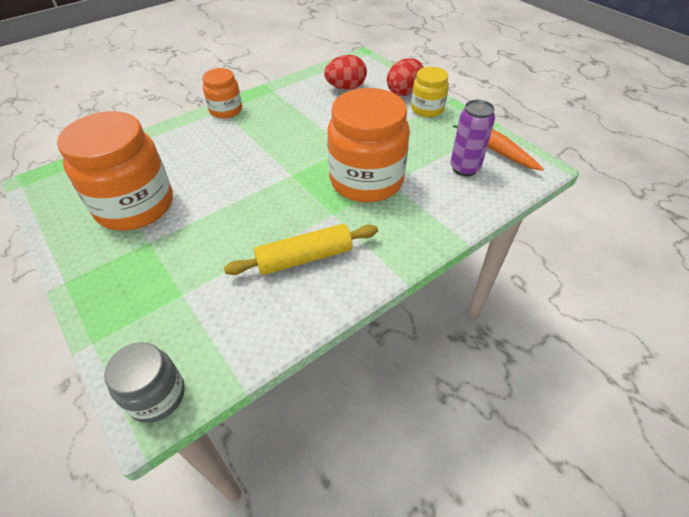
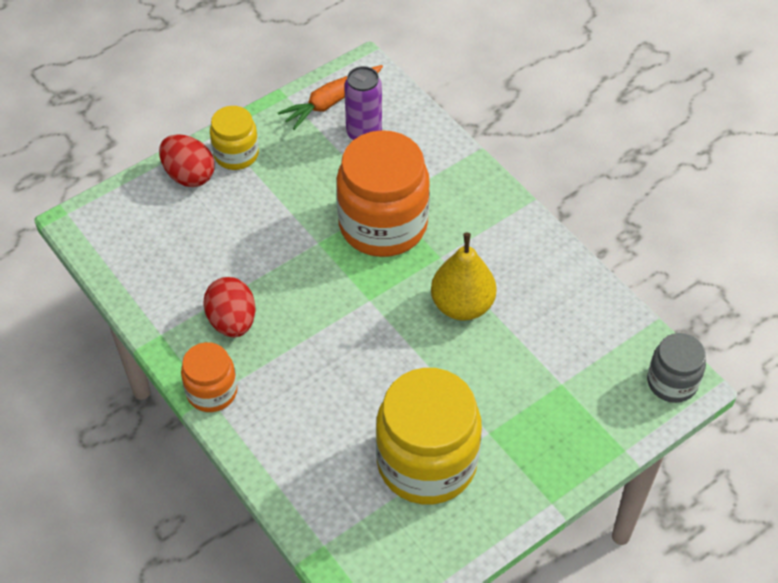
camera: 90 degrees left, 5 degrees up
orange jar [57,111,173,231] -> yellow jar [376,368,482,505]
yellow rolling pin [224,224,378,275] -> none
red egg [324,55,367,90] -> red egg moved to [204,277,256,337]
none -> yellow pear [431,233,497,321]

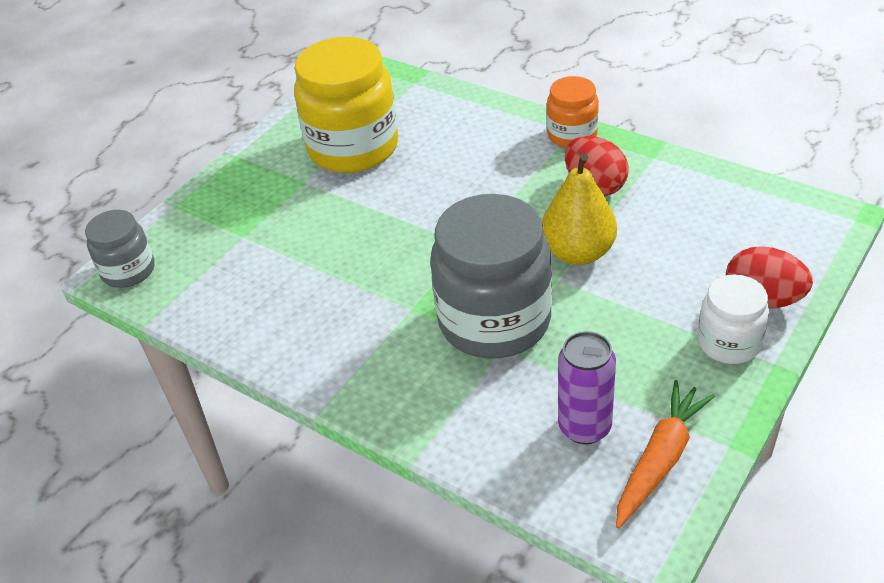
camera: 165 degrees right, 10 degrees down
yellow jar [210,106,259,170] -> white jar [697,274,769,364]
orange jar [336,130,430,257] -> grey jar [430,194,552,358]
yellow pear [431,233,497,321] -> yellow pear moved to [542,153,617,265]

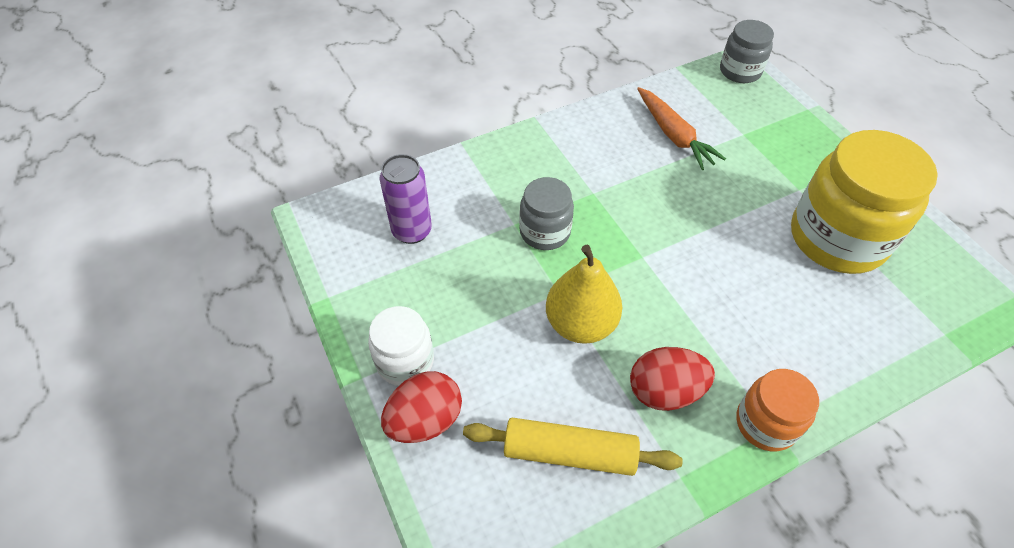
camera: 115 degrees right, 10 degrees up
grey jar [430,194,552,358] -> grey jar [519,177,574,250], size x0.53
orange carrot [616,380,715,528] -> orange carrot moved to [637,87,726,170]
none -> yellow rolling pin [463,418,683,476]

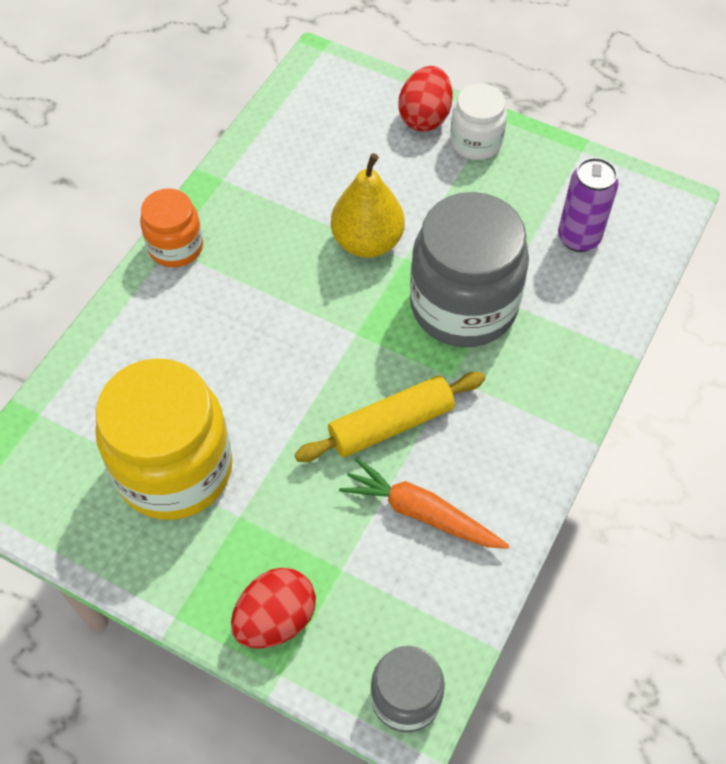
camera: 145 degrees right, 5 degrees up
yellow rolling pin [463,418,683,476] -> yellow rolling pin moved to [294,372,485,462]
grey jar [519,177,574,250] -> grey jar [410,192,529,347], size x1.88
red egg [630,347,715,411] -> red egg moved to [231,568,316,648]

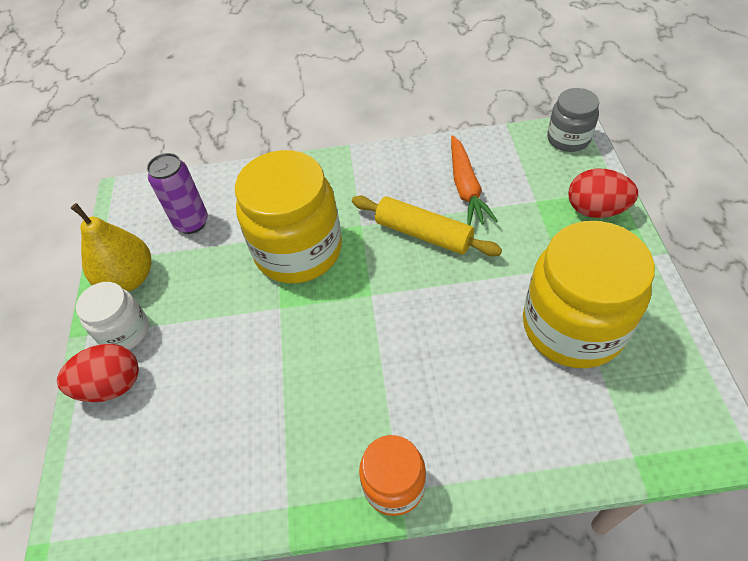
camera: 120 degrees left, 5 degrees down
yellow pear [331,153,405,258] -> yellow pear moved to [71,203,151,292]
grey jar [410,192,529,347] -> yellow jar [235,150,342,283]

